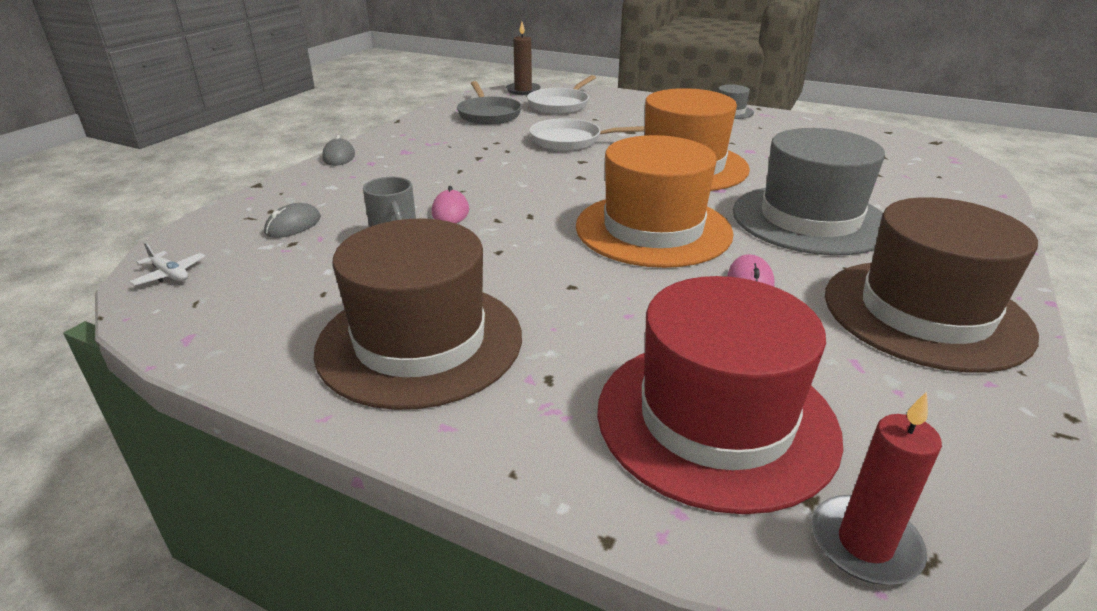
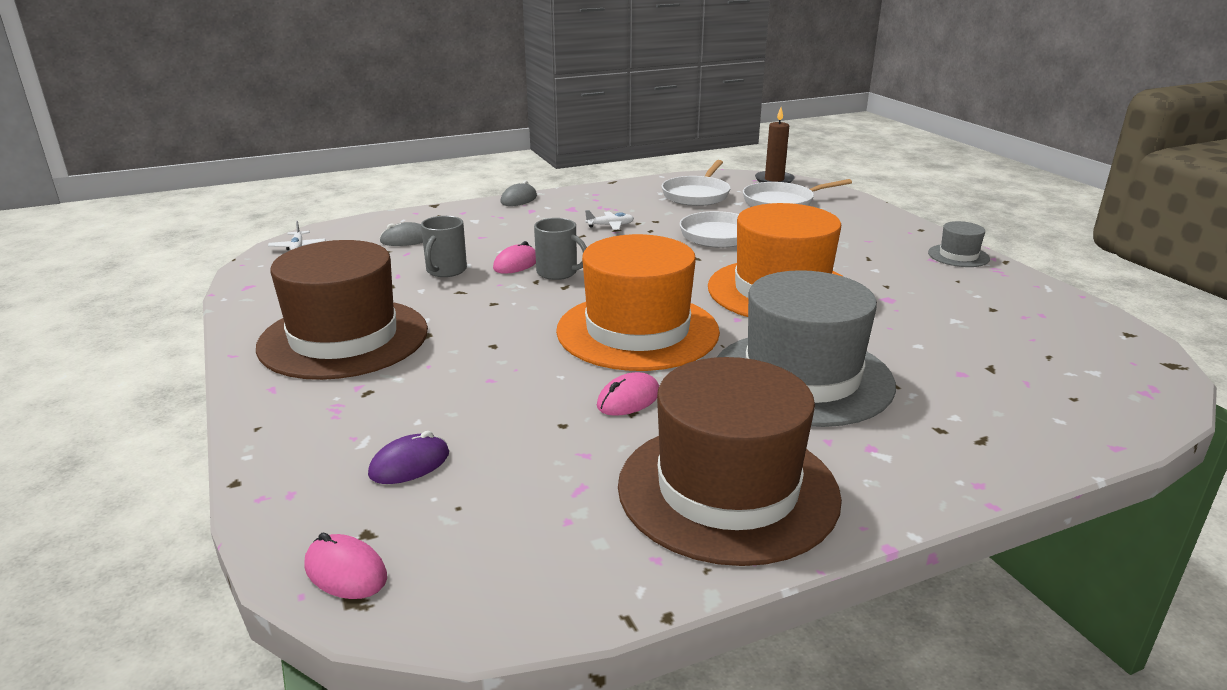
camera: 40 degrees right, 5 degrees down
grey pan [457,81,522,125] -> white pan [662,160,731,206]
red hat [597,276,843,514] -> purple mouse [368,431,449,484]
red candle [812,392,942,585] -> pink mouse [304,532,387,599]
none -> grey mug [534,218,587,280]
none -> white plane [585,210,634,230]

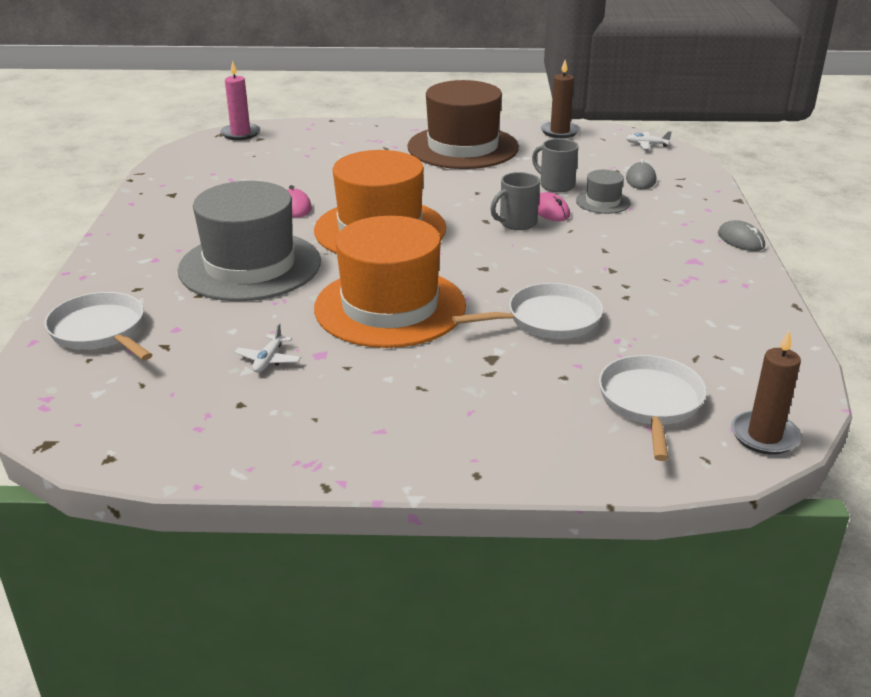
camera: 115 degrees right, 5 degrees up
pink mouse [304,532,387,599] -> pink candle [221,61,260,140]
purple mouse [368,431,449,484] -> none
white plane [585,210,634,230] -> white plane moved to [234,323,301,373]
brown hat [618,357,842,566] -> none
white pan [662,160,731,206] -> white pan moved to [44,292,152,360]
grey hat [928,221,990,267] -> grey hat moved to [576,170,630,214]
none -> brown candle [541,60,580,138]

